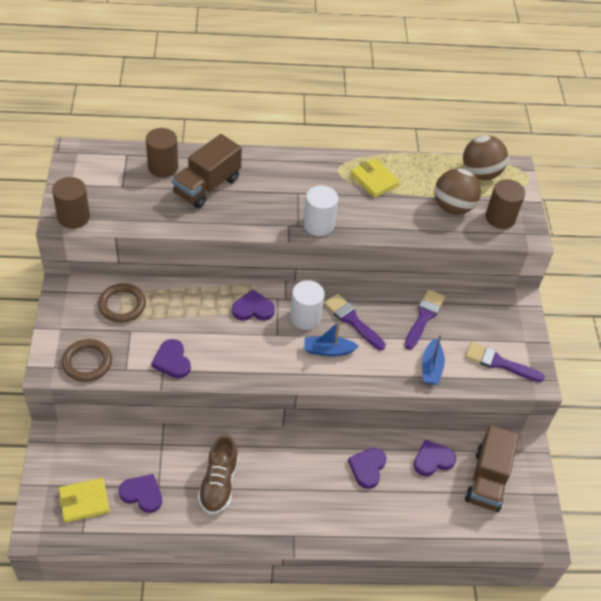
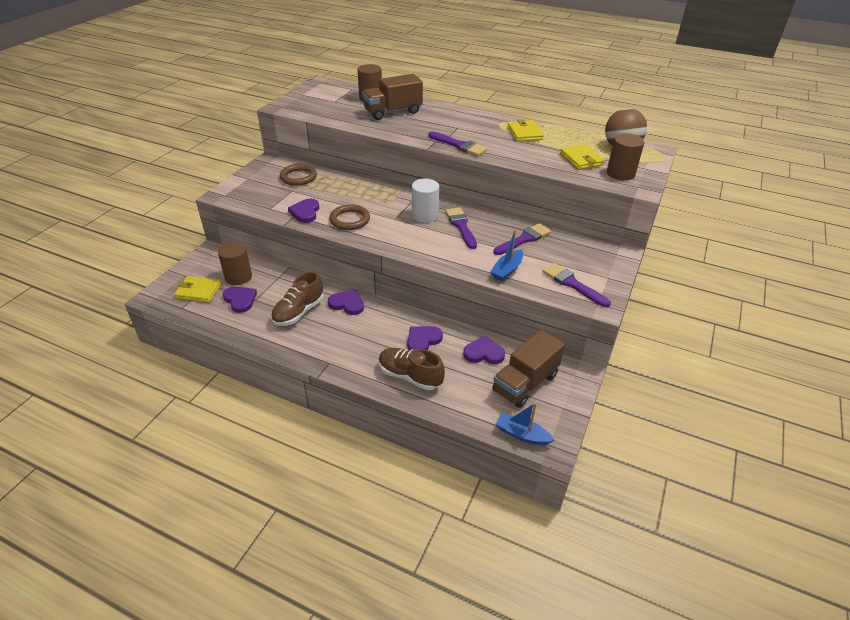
camera: 30 degrees right, 10 degrees down
brown cylinder [52,177,90,229] -> brown cylinder moved to [218,242,252,285]
brown ring [62,339,112,382] -> brown ring moved to [329,204,370,230]
purple heart [232,290,275,321] -> purple heart moved to [328,290,364,315]
white cylinder [303,185,338,236] -> purple brush [428,131,487,156]
blue boat [305,321,359,356] -> blue boat moved to [496,403,554,445]
brown ball [435,168,481,215] -> yellow wallet [560,144,605,170]
none -> brown shoe [379,348,445,390]

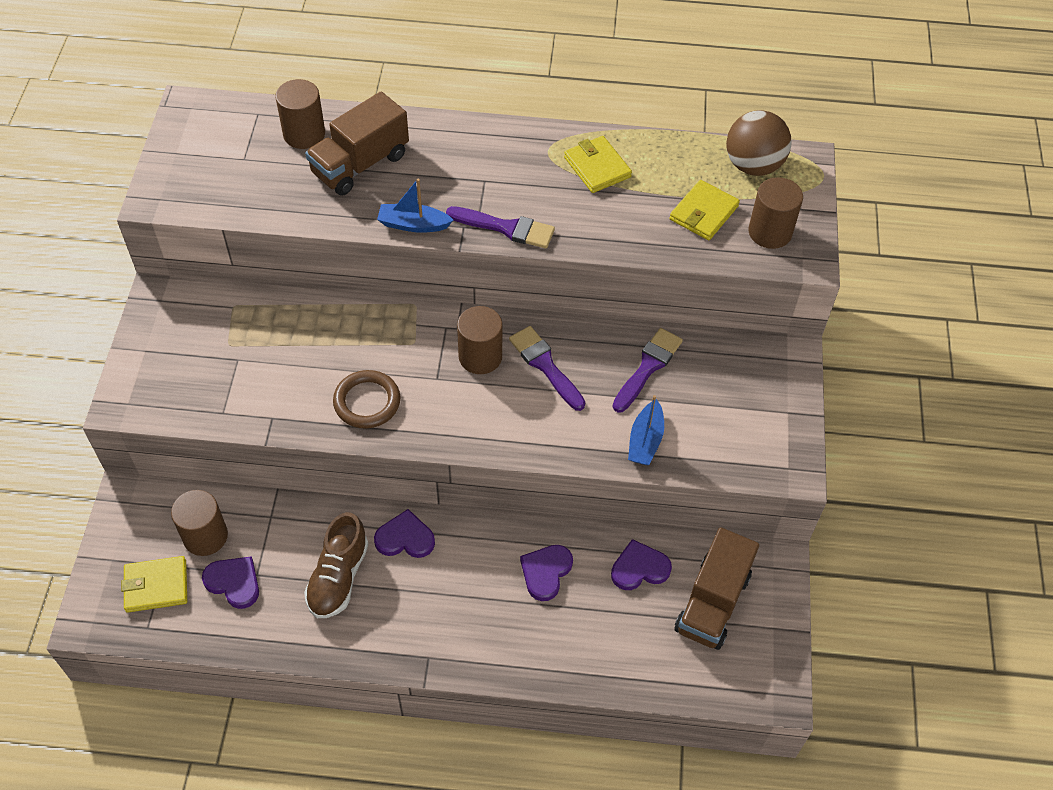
camera: 20 degrees left, 15 degrees up
brown ring [280,164,317,186] -> none
purple heart [288,198,319,223] -> none
brown shoe [379,348,445,390] -> none
white cylinder [412,179,439,223] -> brown cylinder [457,306,502,374]
blue boat [496,403,554,445] -> blue boat moved to [377,179,453,233]
purple brush [543,263,611,307] -> none
yellow wallet [560,144,605,170] -> yellow wallet turned 75 degrees clockwise [670,180,740,240]

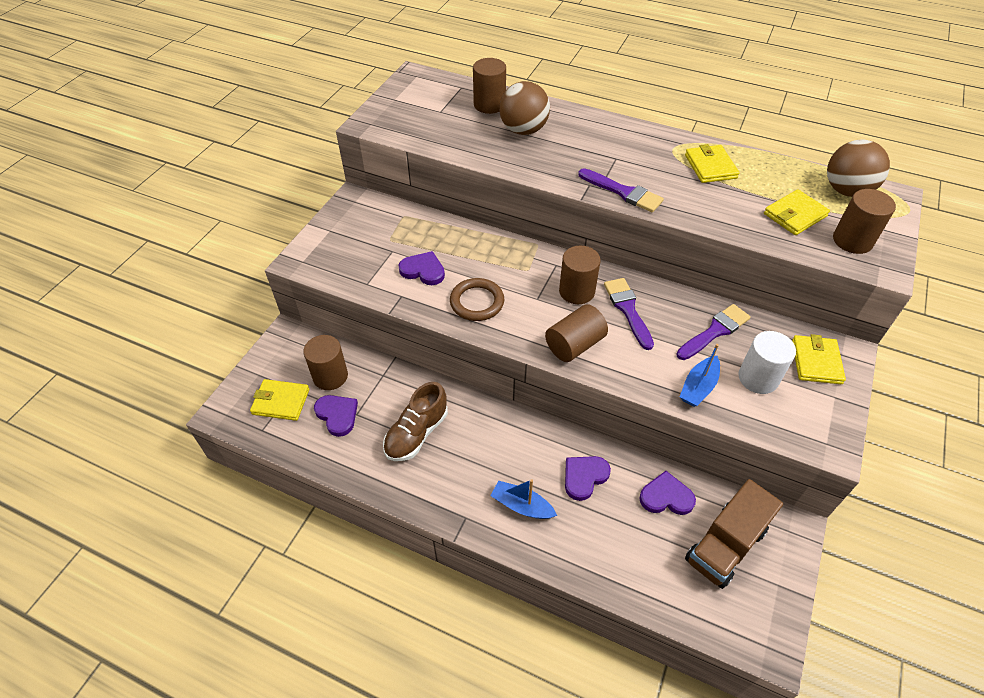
camera: 20 degrees right, 5 degrees down
brown truck [305,92,409,195] -> brown ball [499,81,550,135]
purple heart [374,509,435,558] -> purple heart moved to [398,251,445,285]
blue boat [377,179,453,233] -> blue boat moved to [491,479,557,519]
none -> brown cylinder [545,304,608,362]
none -> white cylinder [738,331,796,394]
none -> yellow wallet [792,334,846,384]

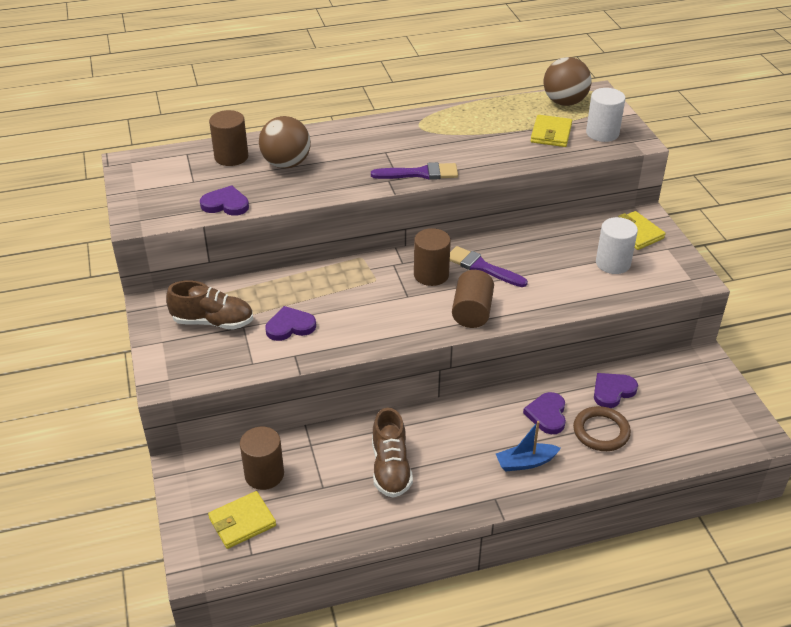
camera: 40 degrees left, 10 degrees down
purple heart [314,395,358,437] -> purple heart moved to [200,185,249,216]
brown ring [450,278,504,321] -> brown ring moved to [573,406,631,451]
purple brush [677,304,751,360] -> none
blue boat [680,344,720,407] -> none
yellow wallet [685,144,739,183] -> none
brown truck [685,479,783,589] -> none
brown cylinder [833,189,896,254] -> white cylinder [586,88,625,142]
none -> brown shoe [166,280,253,329]

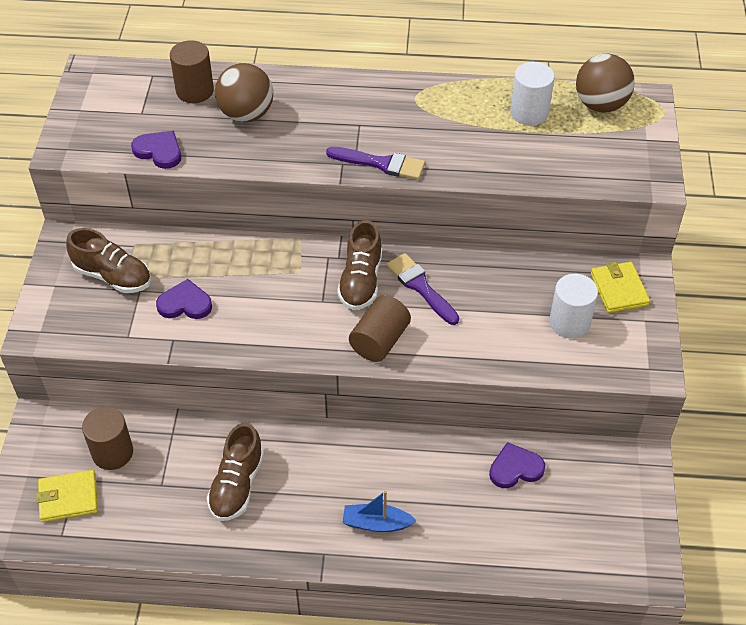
camera: 20 degrees right, 10 degrees up
brown cylinder [414,228,451,286] -> brown shoe [337,220,382,310]
purple heart [523,392,566,434] -> none
yellow wallet [530,115,572,147] -> none
brown ring [573,406,631,451] -> none
white cylinder [586,88,625,142] -> white cylinder moved to [510,62,555,125]

